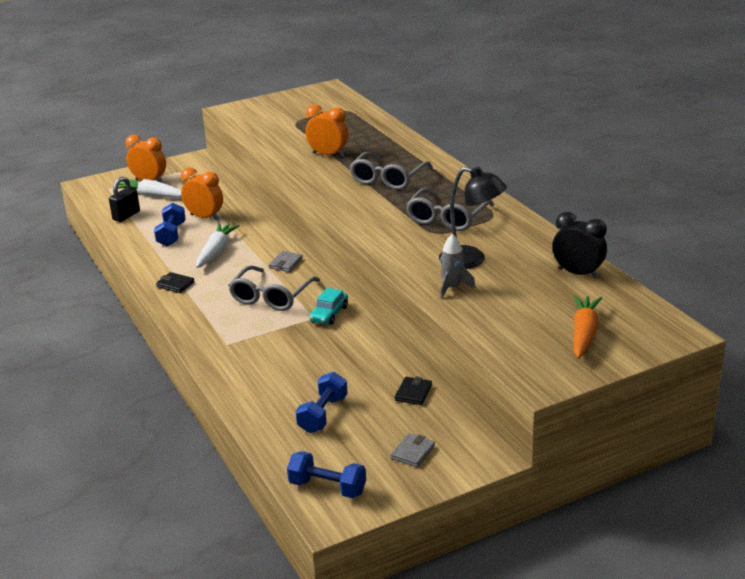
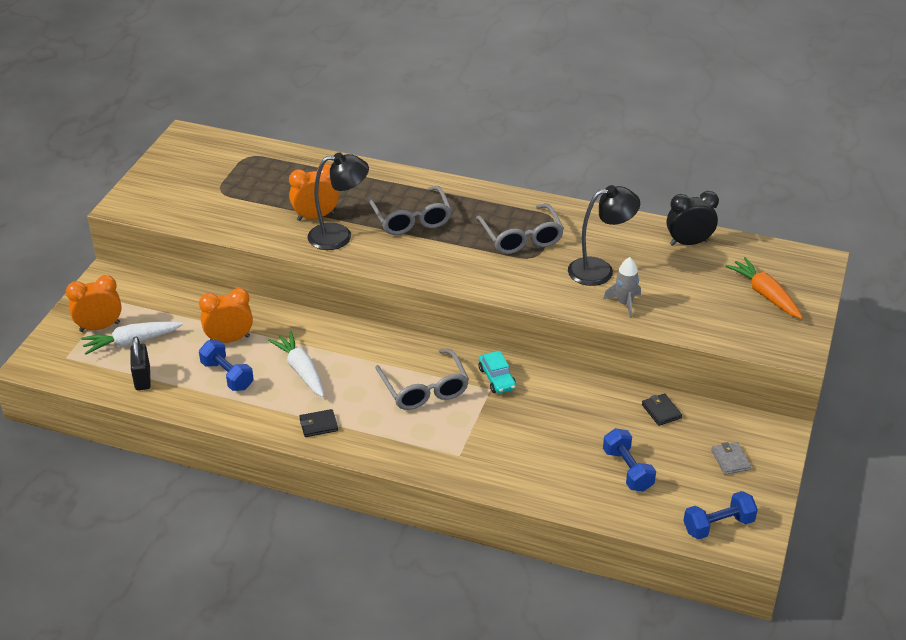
camera: 45 degrees left, 10 degrees up
grey wallet [269,251,303,272] -> none
none -> black lamp [308,152,369,250]

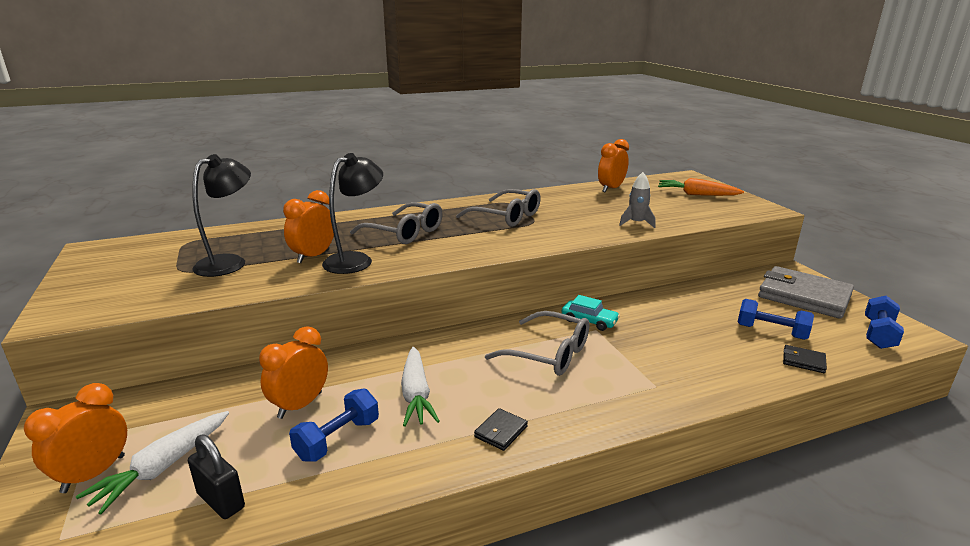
camera: 40 degrees left, 15 degrees down
blue dumbbell [199,340,254,391] -> blue dumbbell turned 60 degrees counterclockwise [289,389,379,462]
white carrot [268,331,324,397] -> white carrot turned 120 degrees counterclockwise [401,347,440,427]
black lamp [568,185,640,286] -> black lamp moved to [192,154,251,277]
black wallet [642,393,682,426] -> black wallet moved to [783,345,827,373]
black clock [667,191,719,246] -> orange clock [598,139,629,192]
grey wallet [711,442,751,475] -> grey wallet [758,266,854,319], size x2.43

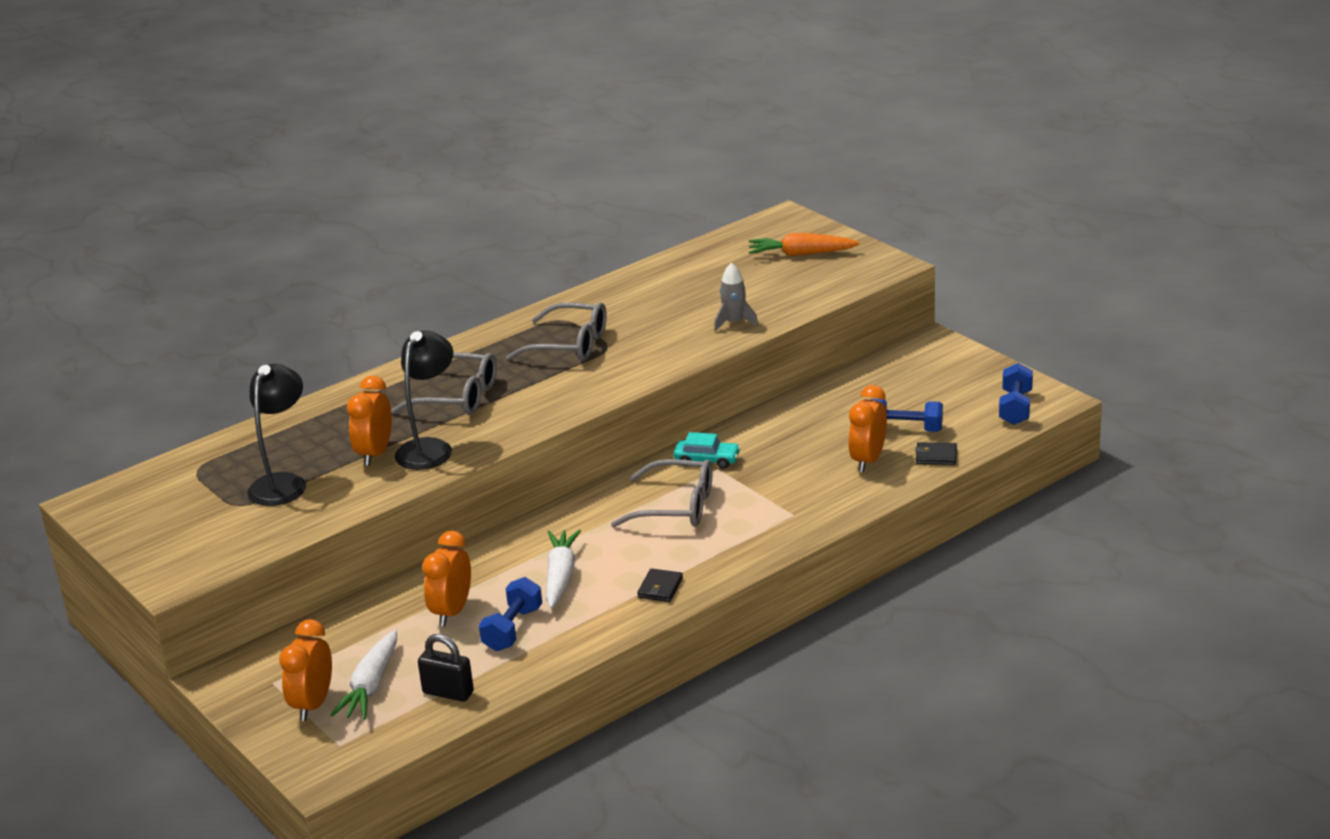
camera: 15 degrees left, 5 degrees up
white carrot [401,347,440,427] -> white carrot turned 150 degrees counterclockwise [546,530,581,608]
orange clock [598,139,629,192] -> orange clock moved to [848,385,887,472]
grey wallet [758,266,854,319] -> none

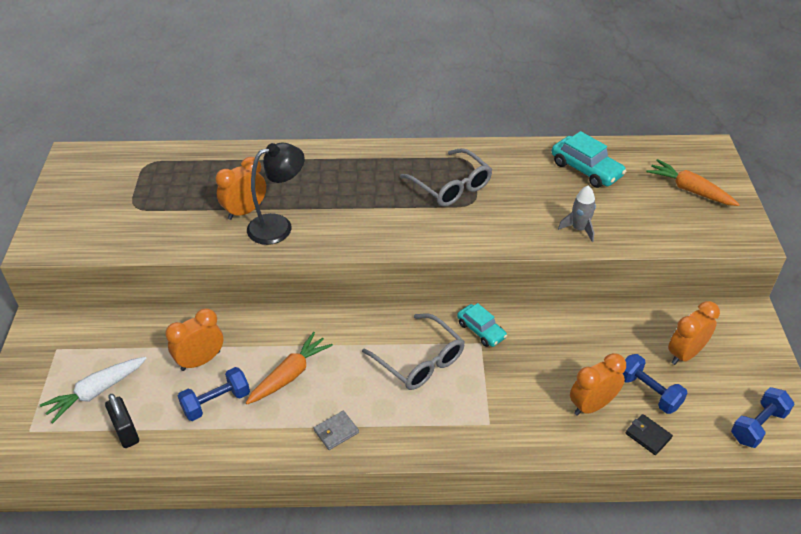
camera: 35 degrees right, 15 degrees up
black lamp [247,364,306,506] -> none
orange clock [279,619,332,721] -> orange clock moved to [668,301,720,365]
grey glasses [391,352,497,415] -> none
white carrot [546,530,581,608] -> orange carrot [246,332,333,404]
black wallet [637,568,683,602] -> grey wallet [314,411,359,450]
none -> turquoise car [552,131,626,188]

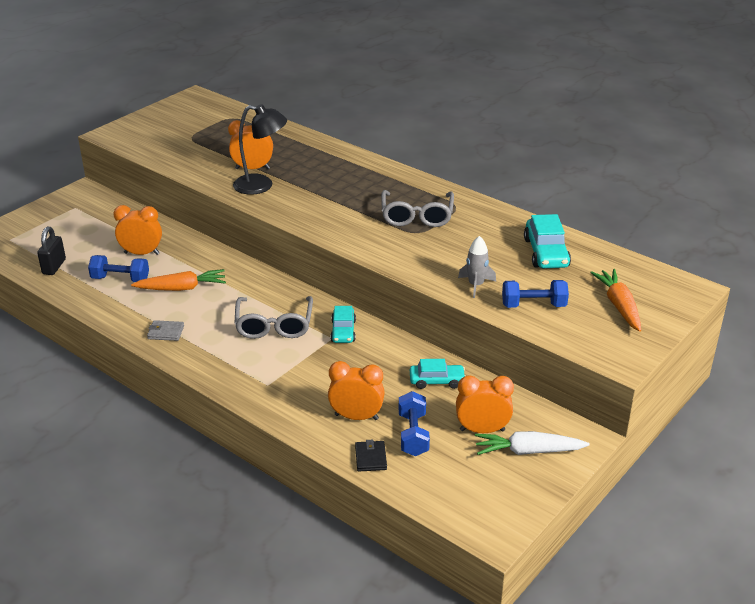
camera: 40 degrees right, 10 degrees down
white carrot [40,357,147,423] -> white carrot moved to [475,431,590,455]
blue dumbbell [731,387,794,448] -> blue dumbbell moved to [502,280,569,308]
none -> turquoise car [410,359,465,389]

